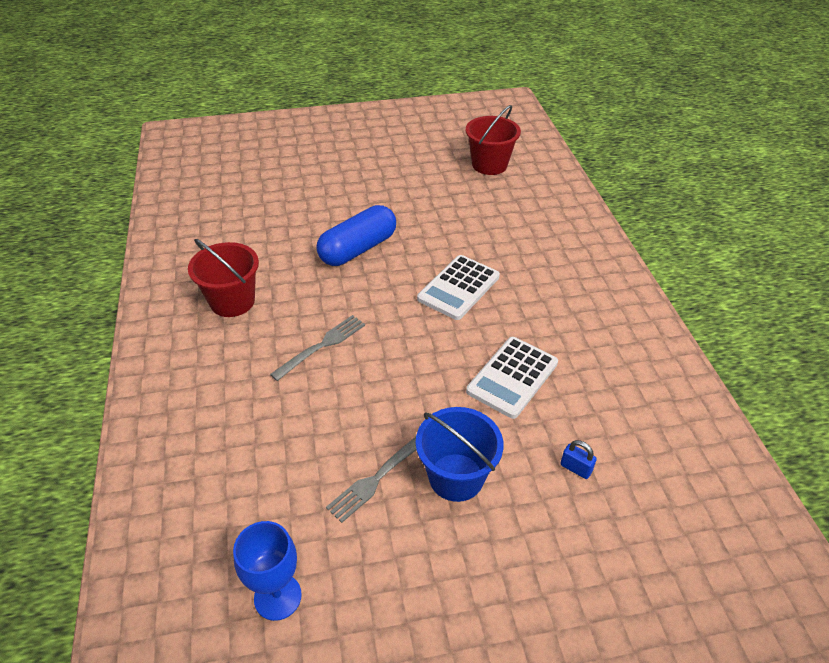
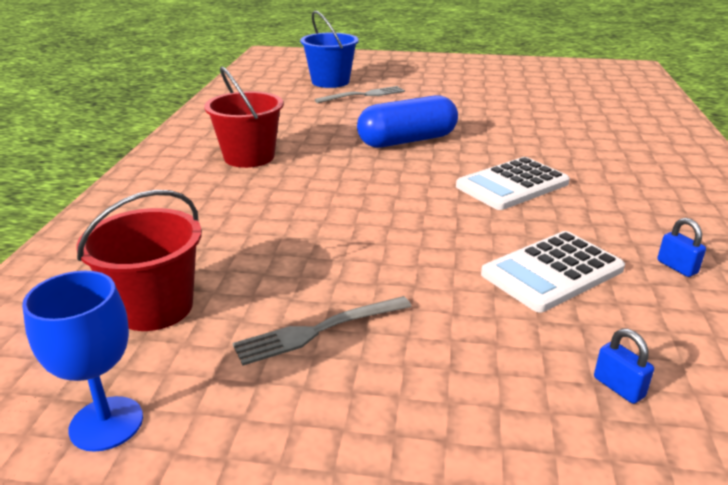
camera: 20 degrees right, 15 degrees down
grey fork [270,315,365,381] -> grey fork moved to [314,86,405,103]
blue bucket [416,407,504,502] -> blue bucket moved to [300,11,359,88]
red bucket [466,105,521,175] -> red bucket moved to [77,190,202,331]
none -> blue padlock [657,218,706,277]

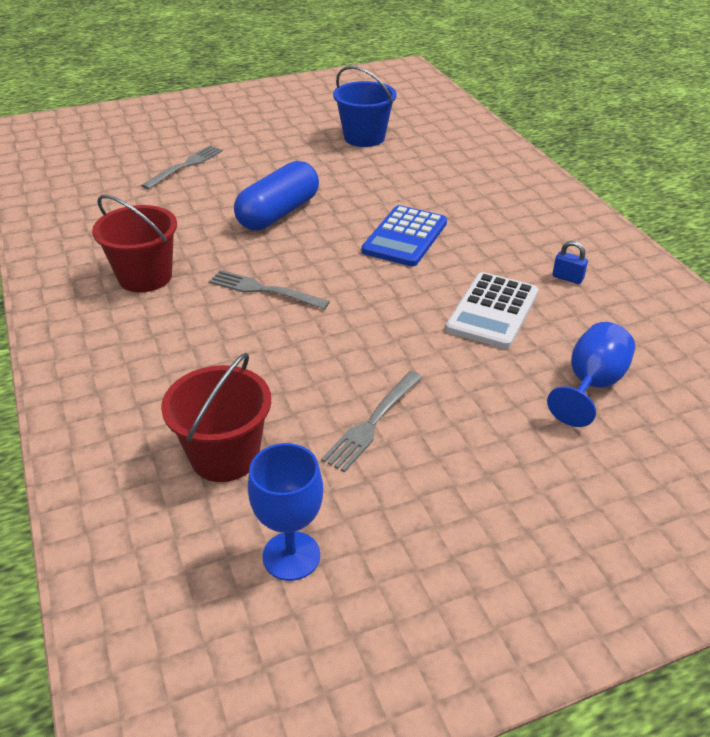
camera: 30 degrees left, 10 degrees up
blue bucket [300,11,359,88] -> blue bucket moved to [333,66,397,147]
white calculator [456,157,570,210] -> blue calculator [362,205,447,266]
blue padlock [594,329,654,404] -> blue goblet [547,322,635,427]
none -> grey fork [209,270,330,310]

